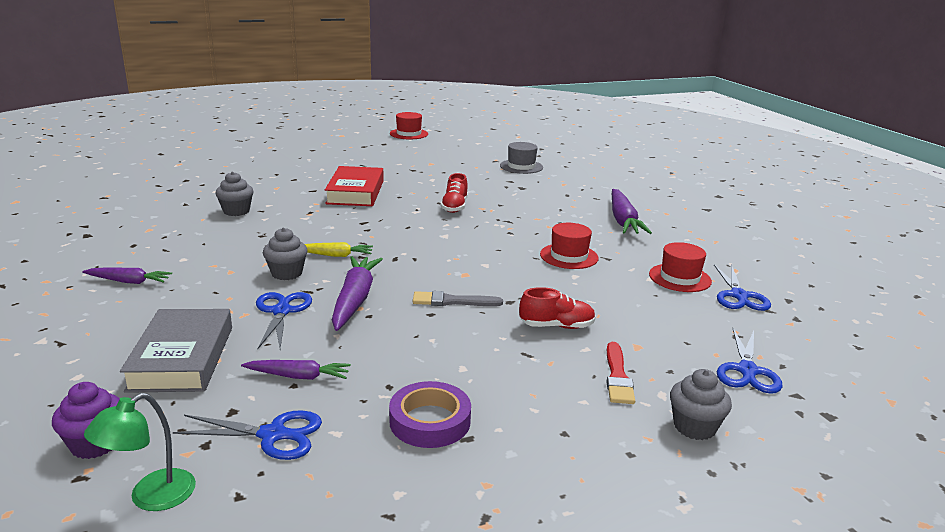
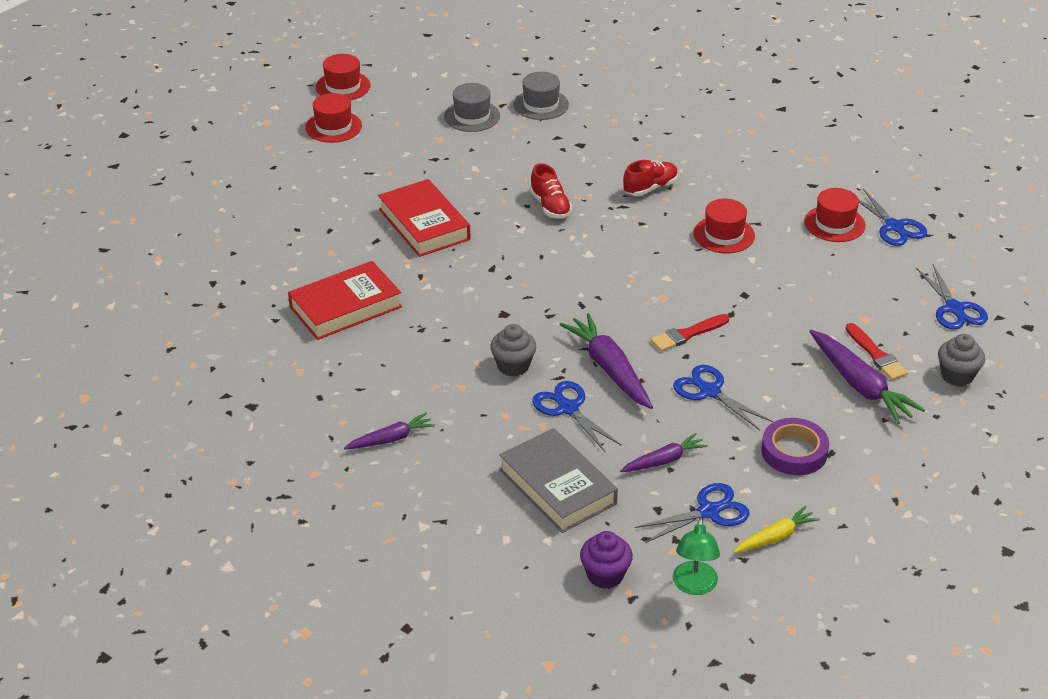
camera: 30 degrees left, 15 degrees up
grey cupcake [215,172,253,216] -> red book [288,261,402,340]
yellow carrot [305,242,373,257] -> yellow carrot moved to [733,506,820,553]
grey brush [413,291,503,306] -> red brush [650,314,729,352]
red shoe [519,287,596,329] -> red shoe moved to [623,160,678,196]
purple carrot [612,189,652,234] -> purple carrot moved to [809,330,925,424]
none -> red hat [305,93,362,143]
none -> grey hat [444,83,500,132]
none -> blue scissors [673,365,773,430]

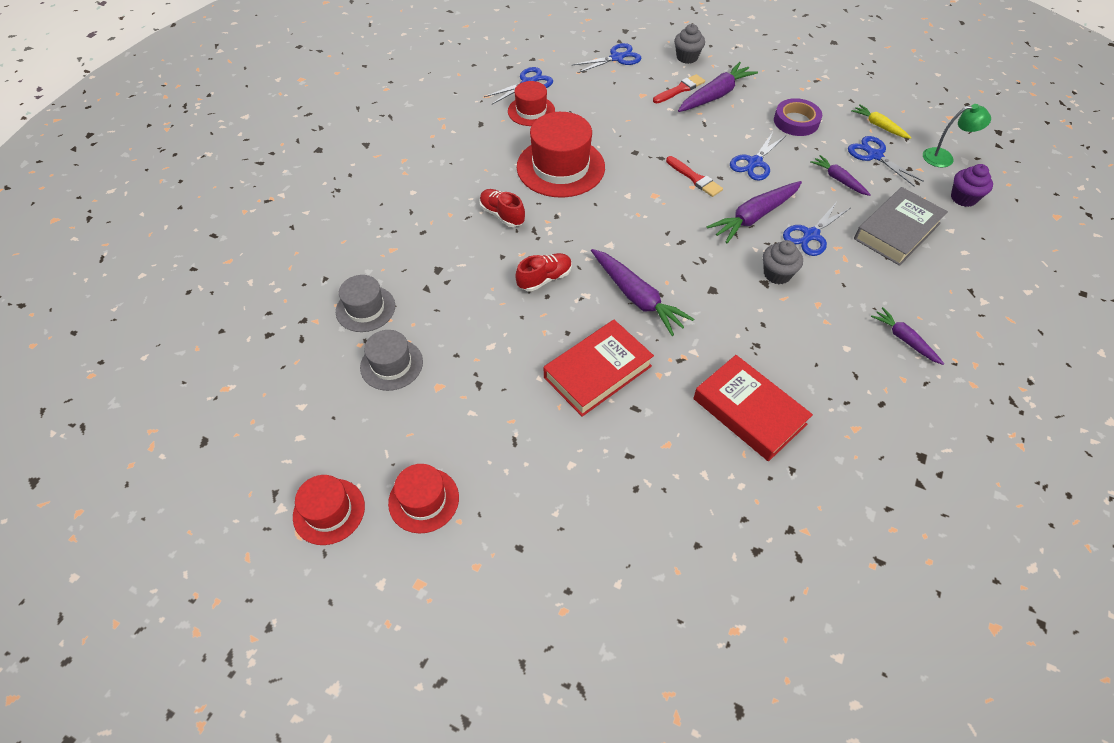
camera: 100 degrees left, 15 degrees up
red hat [693,199,755,253] -> red hat [517,112,605,197], size x1.74
none -> purple carrot [591,249,694,336]

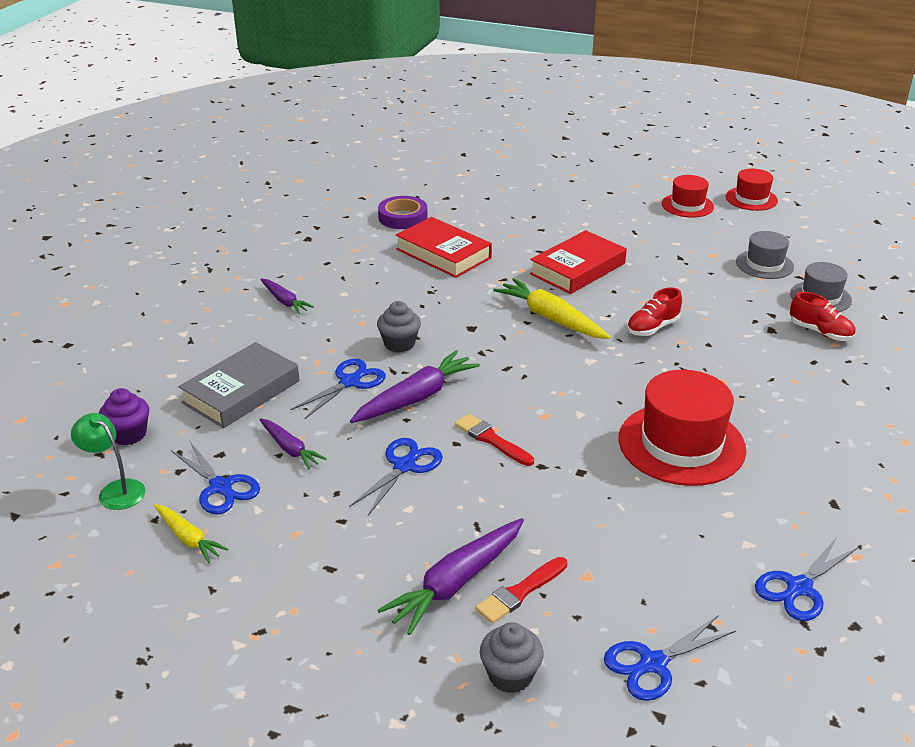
camera: 175 degrees right, 20 degrees down
red shoe [479,189,525,227] -> red shoe moved to [790,292,856,341]
red hat [508,81,555,126] -> none
purple carrot [591,249,694,336] -> yellow carrot [493,278,610,339]
purple tape [774,98,822,136] -> purple tape moved to [378,196,428,229]
green lamp [923,104,991,168] -> green lamp turned 45 degrees clockwise [71,413,145,510]

